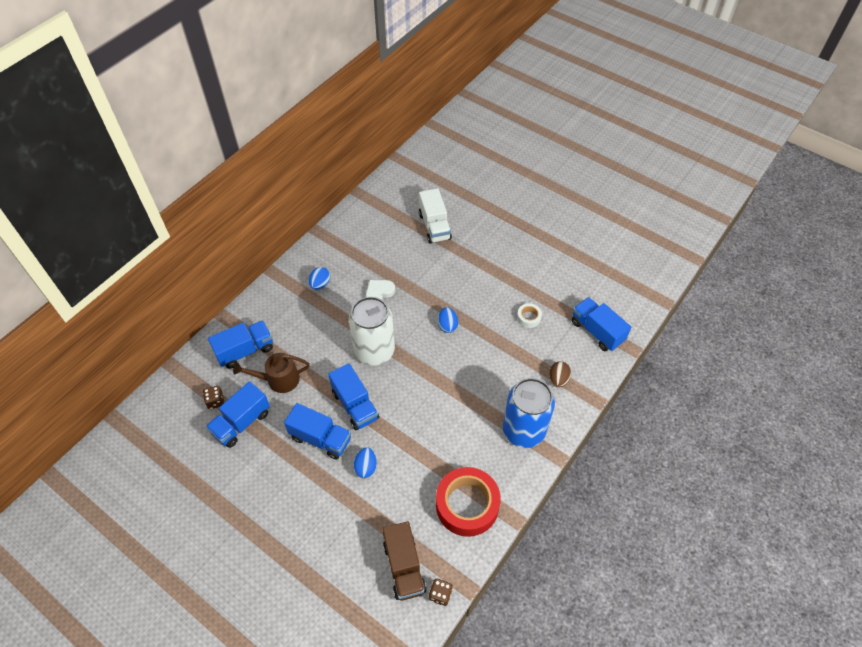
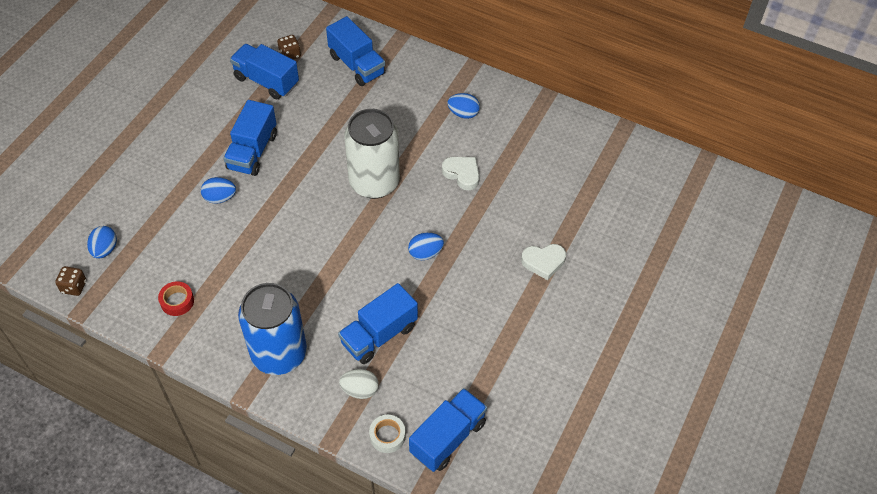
camera: 80 degrees right, 0 degrees up
brown watering can [233,353,310,393] -> none
blue truck [328,363,379,430] -> blue truck moved to [338,283,418,364]
brown truck [382,521,426,601] -> blue egg [87,226,117,259]
white truck [419,188,452,244] -> none
red tape [436,467,501,537] -> red tape [158,281,194,316], size x0.44
white tape [517,303,542,328] -> white tape moved to [369,415,406,453]
brown egg [549,361,571,388] -> white egg [339,369,379,399]
none -> white heart [521,244,566,280]

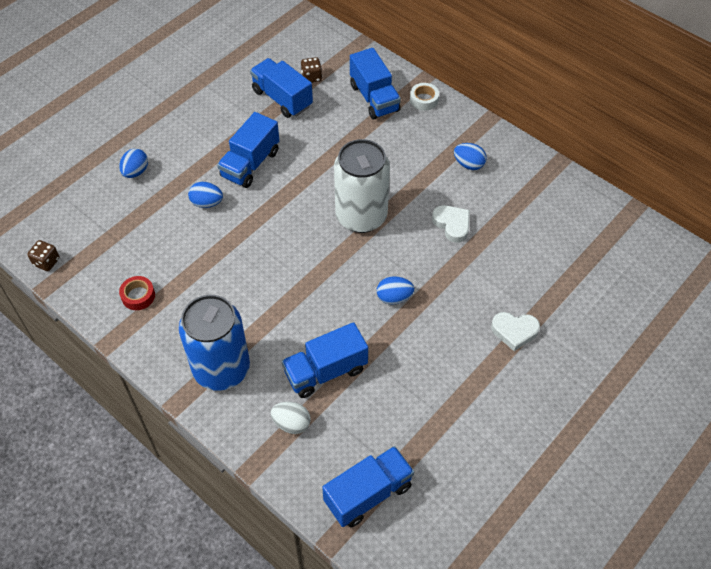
camera: 15 degrees right, 0 degrees up
blue egg [87,226,117,259] -> blue egg moved to [119,149,148,178]
white tape [369,415,406,453] -> white tape moved to [410,83,439,111]

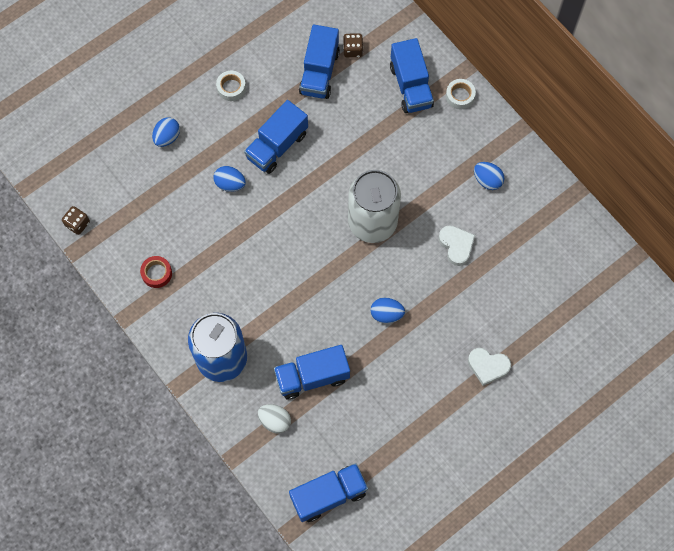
camera: 10 degrees right, 15 degrees up
blue truck [250,58,313,118] -> blue truck turned 135 degrees counterclockwise [299,25,340,99]
none -> white tape [216,71,246,101]

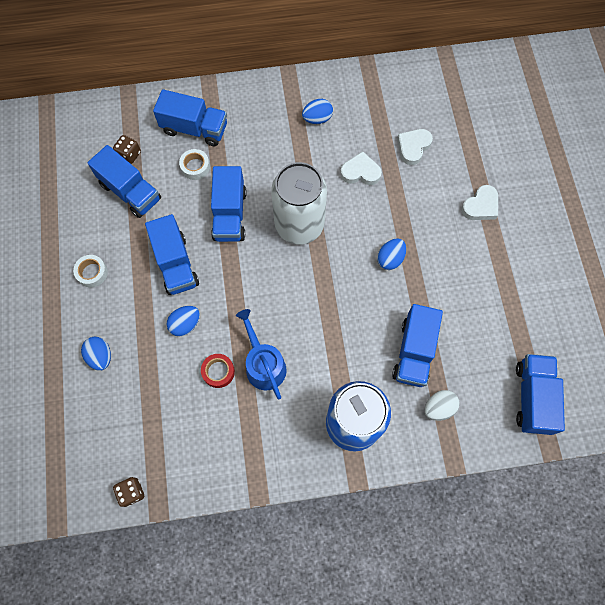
camera: 60 degrees left, 0 degrees up
red tape [140,256,172,288] -> red tape moved to [201,354,235,388]
white tape [446,79,476,110] -> white tape moved to [179,149,210,180]
none -> blue truck [211,166,247,242]
none -> blue watering can [236,309,286,399]
none -> white heart [397,129,433,165]

